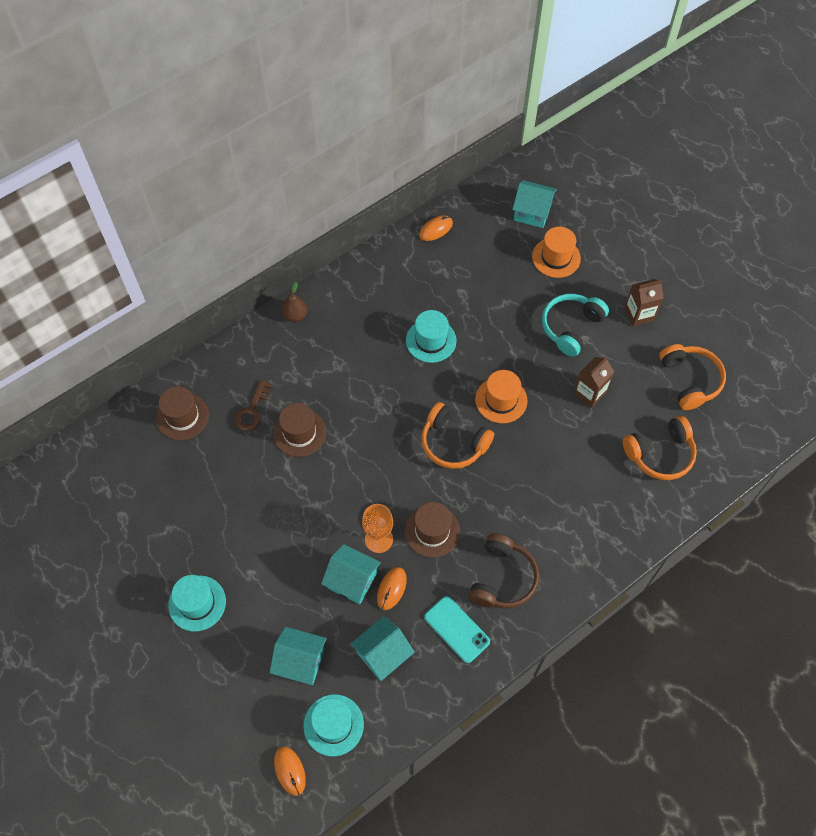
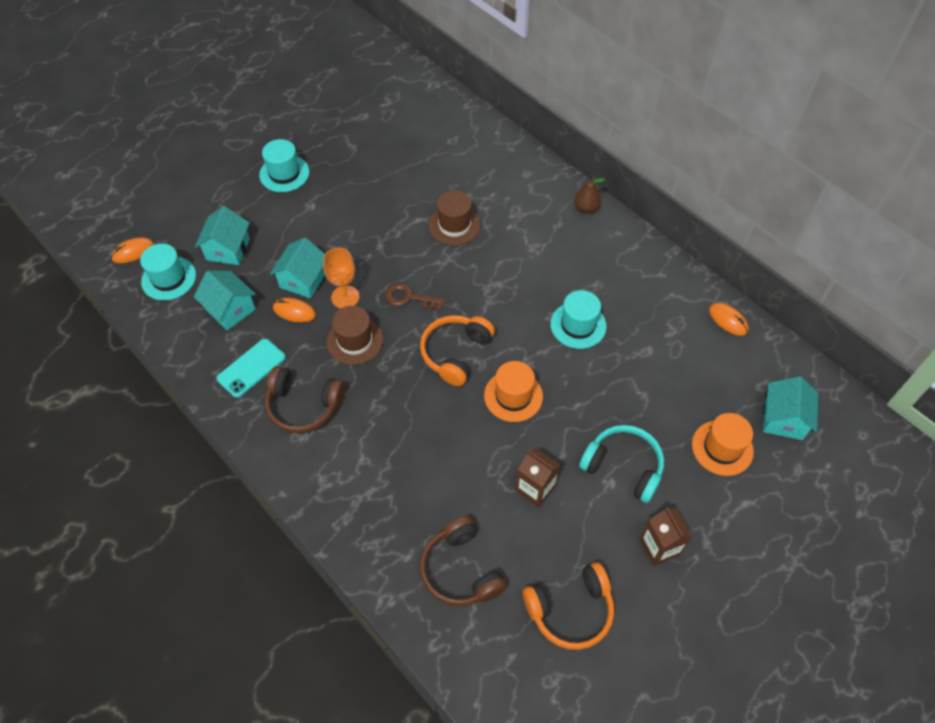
camera: 85 degrees right, 5 degrees down
brown hat [156,386,209,440] -> none
brown key [235,380,273,431] -> brown key moved to [385,283,445,311]
orange headphones [623,416,697,480] -> brown headphones [420,516,507,606]

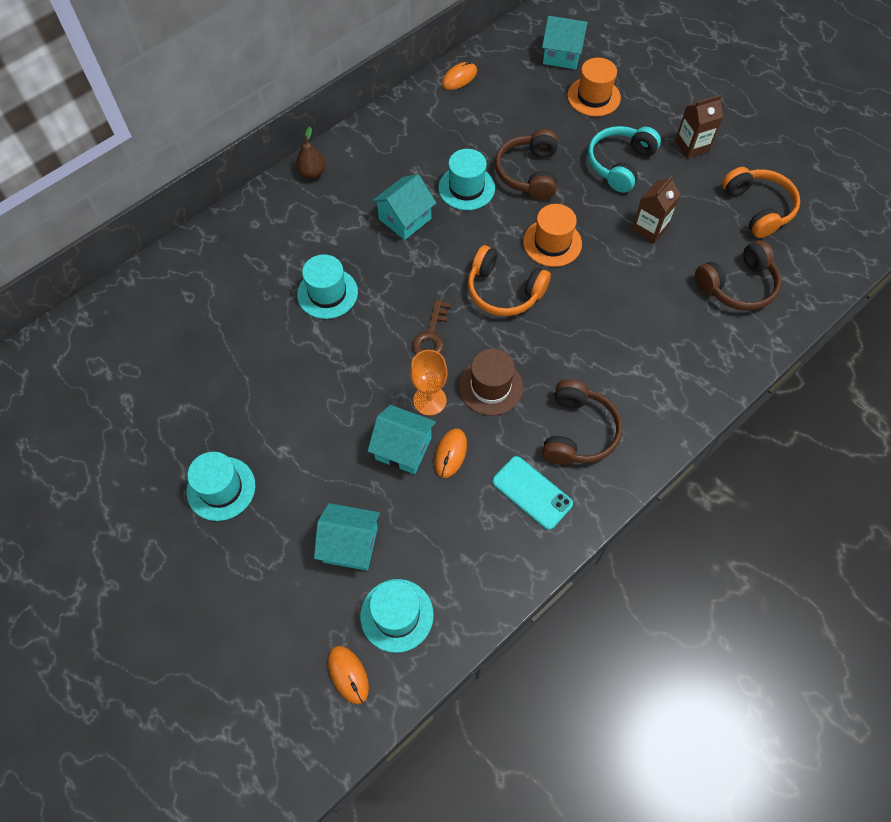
camera: 90 degrees left, 5 degrees up
turquoise house [194,271,256,330] -> turquoise house moved to [372,174,436,240]
brown hat [429,191,481,246] -> turquoise hat [297,254,358,319]
none -> brown headphones [495,129,558,200]

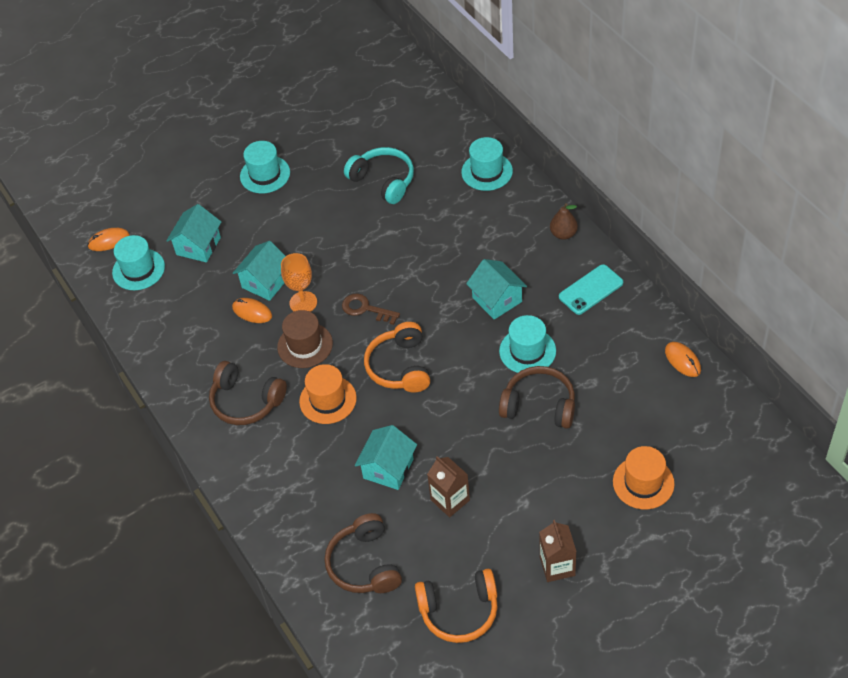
camera: 105 degrees right, 10 degrees down
turquoise hat [297,254,358,319] -> turquoise hat moved to [461,137,513,191]
orange headphones [468,245,551,316] -> orange headphones turned 45 degrees counterclockwise [364,322,430,393]
turquoise phone [492,456,573,530] -> turquoise phone moved to [559,264,623,315]
orange hat [523,204,582,267] -> orange hat moved to [299,364,357,424]
turquoise house [542,16,588,69] -> turquoise house moved to [355,425,417,490]
turquoise headphones [588,126,661,193] -> turquoise headphones moved to [344,147,414,204]

